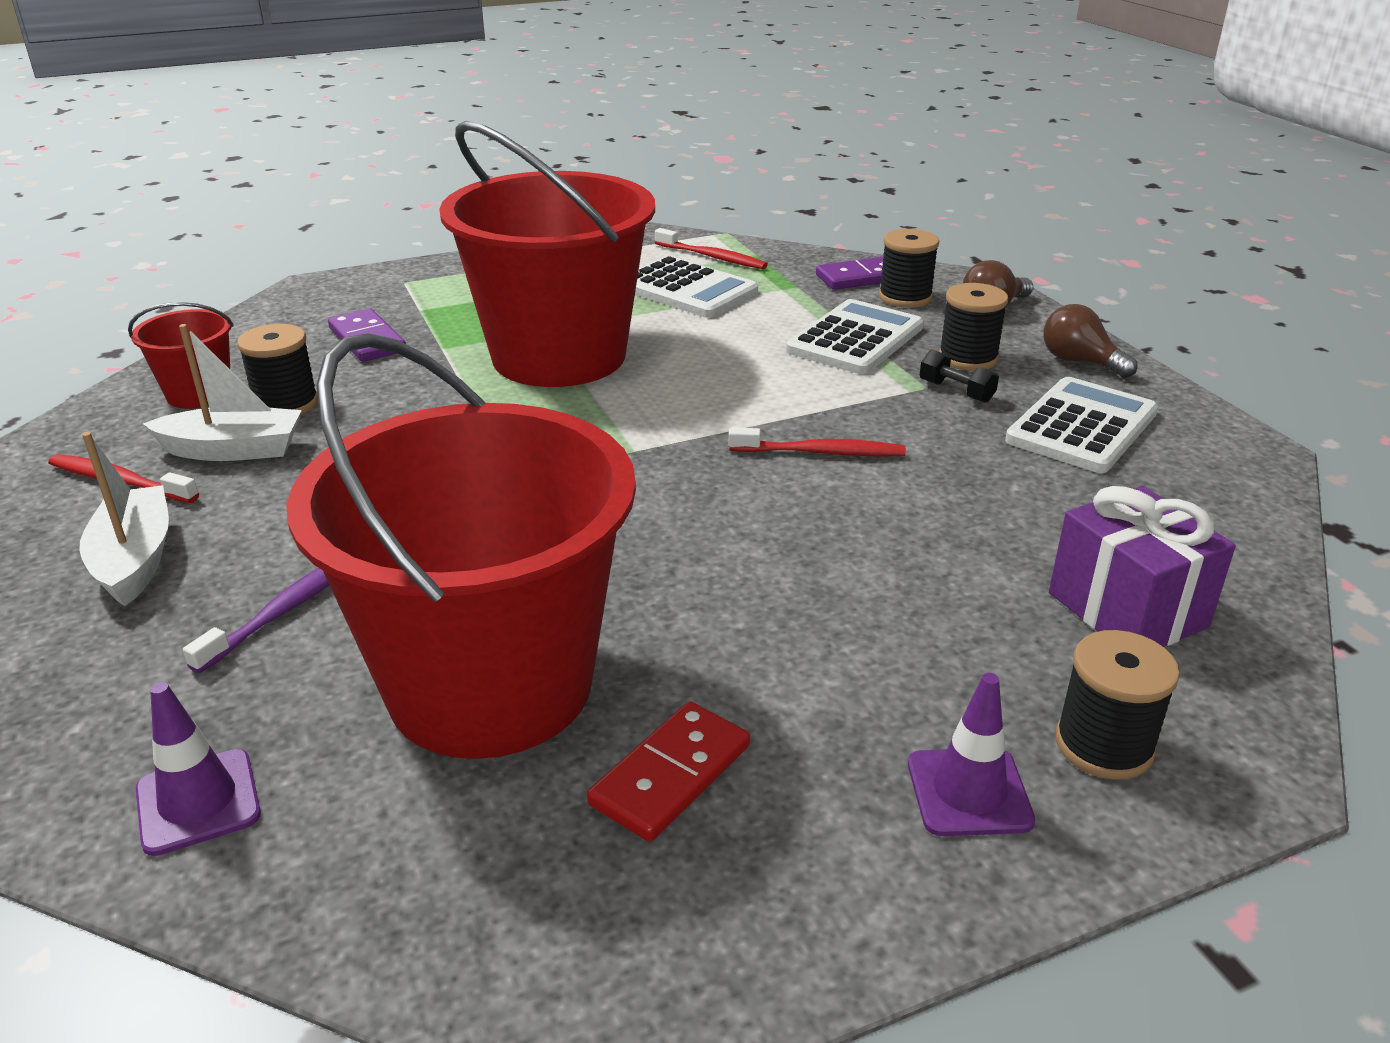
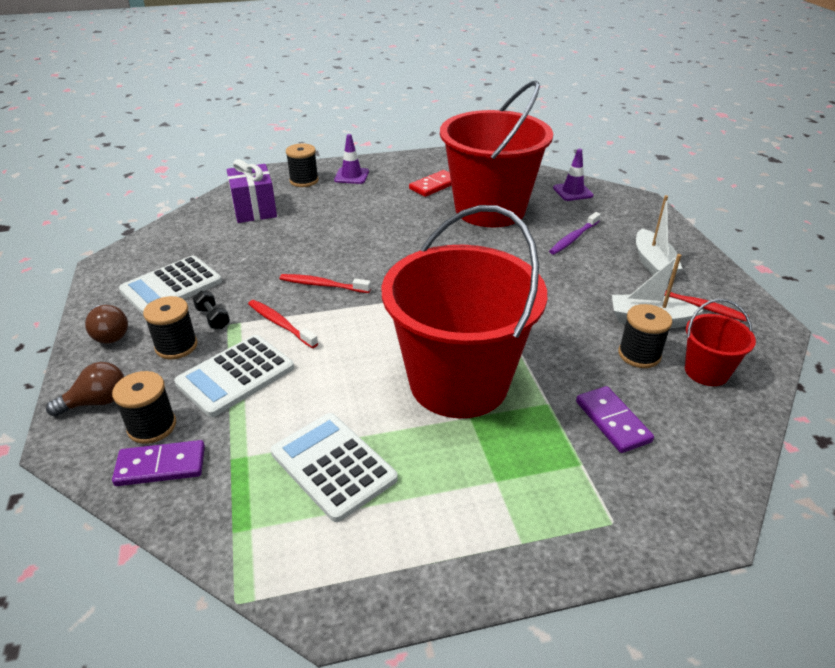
camera: 170 degrees left, 5 degrees up
red toothbrush [655,228,768,269] -> red toothbrush moved to [248,300,318,348]

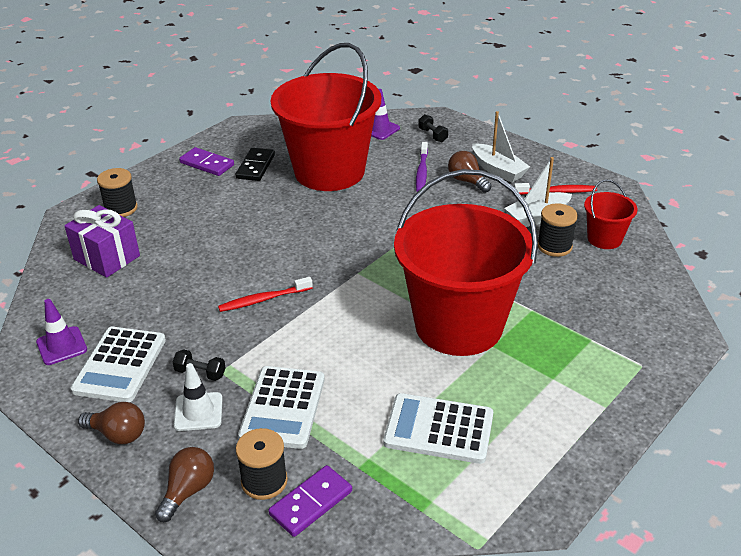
camera: 35 degrees left, 0 degrees up
black spool [143,296,198,359] -> white traffic cone [174,363,222,431]
red toothbrush [248,300,318,348] -> none
purple traffic cone [334,134,369,184] -> purple traffic cone moved to [36,299,87,365]
red domino [409,170,452,197] -> black domino [235,148,275,181]
purple domino [576,386,654,453] -> purple domino moved to [179,147,234,176]
none -> black dumbbell [418,114,448,142]
none -> brown light bulb [448,151,492,193]

